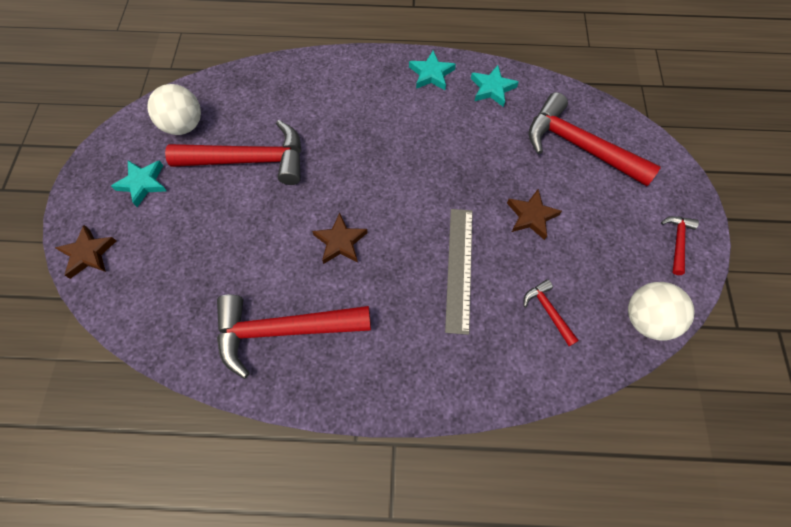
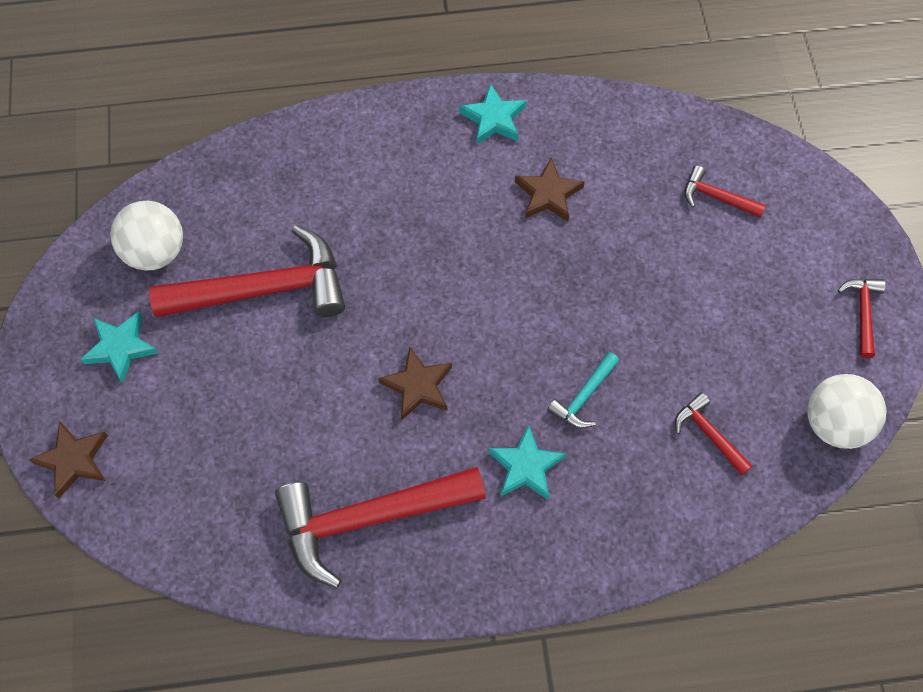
camera: 10 degrees left, 0 degrees up
grey ruler [445,209,473,335] -> turquoise hammer [547,352,619,429]
turquoise star [471,65,519,107] -> turquoise star moved to [488,425,566,500]
brown star [507,189,562,240] -> brown star moved to [515,157,585,222]
red hammer [529,92,661,186] -> red hammer [684,166,766,218], size x0.45

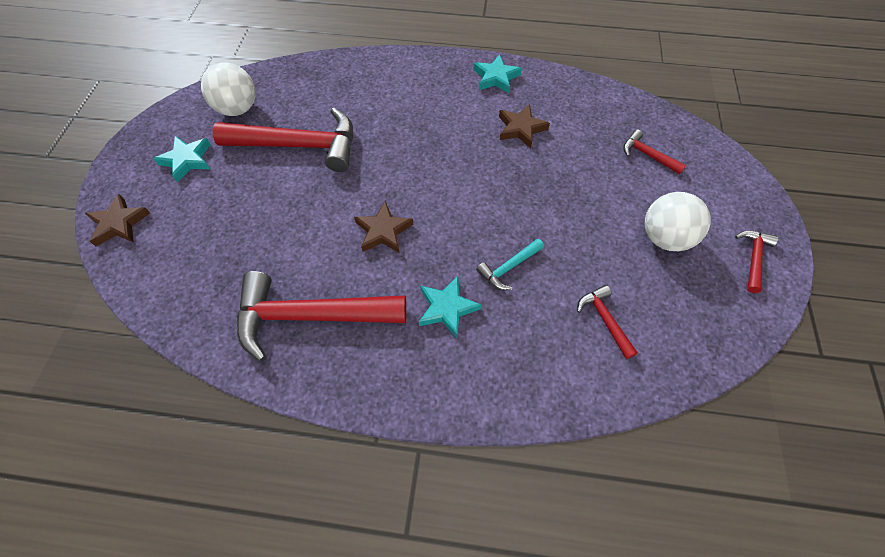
camera: 15 degrees right, 5 degrees down
white ball [807,374,886,449] -> white ball moved to [645,192,711,251]

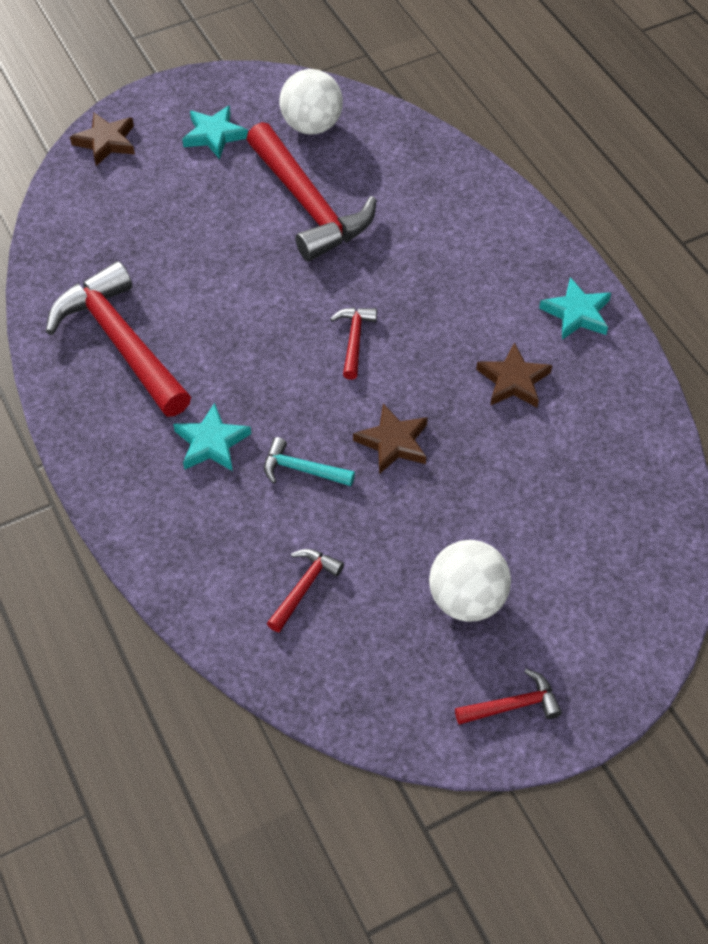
camera: 55 degrees right, 5 degrees down
brown star [354,201,413,253] -> brown star moved to [353,404,428,474]
red hammer [623,129,686,174] -> red hammer moved to [330,308,377,380]

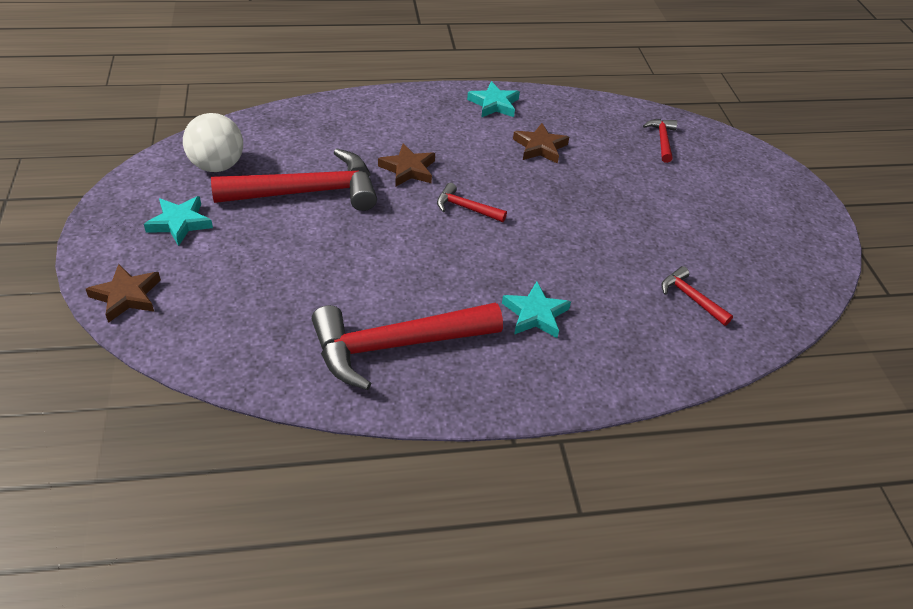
camera: 75 degrees left, 10 degrees down
turquoise hammer [264,437,355,486] -> none
brown star [353,404,428,474] -> brown star moved to [378,143,435,187]
white ball [429,540,511,622] -> none
red hammer [455,669,562,725] -> red hammer moved to [643,119,677,163]

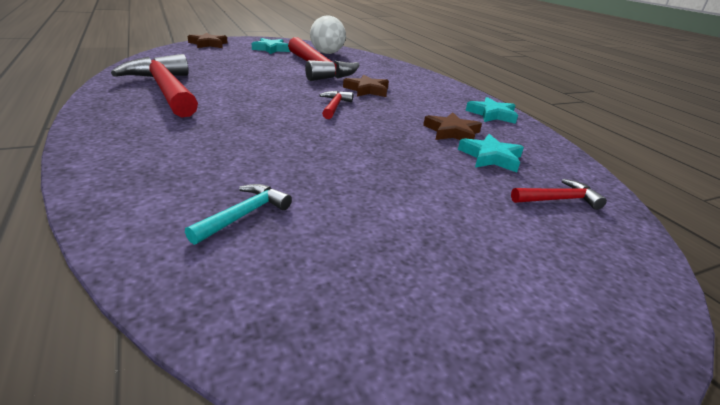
camera: 75 degrees right, 15 degrees down
turquoise star [502,282,571,338] -> turquoise star moved to [458,134,524,172]
red hammer [661,266,733,326] -> turquoise hammer [185,184,292,245]

